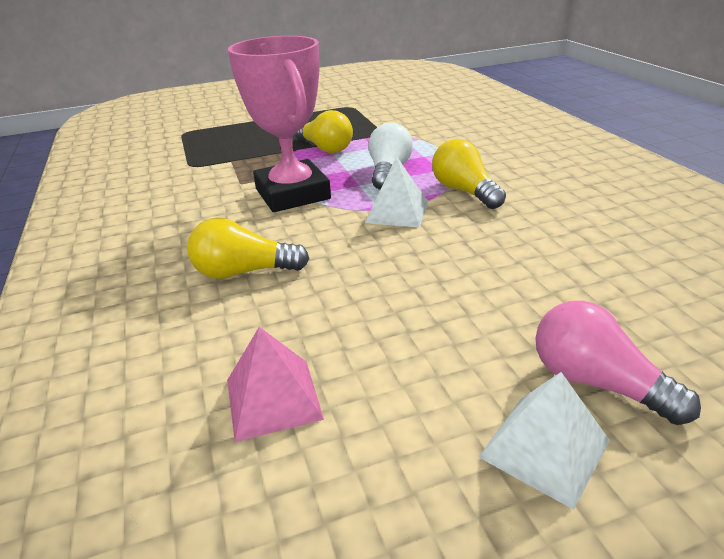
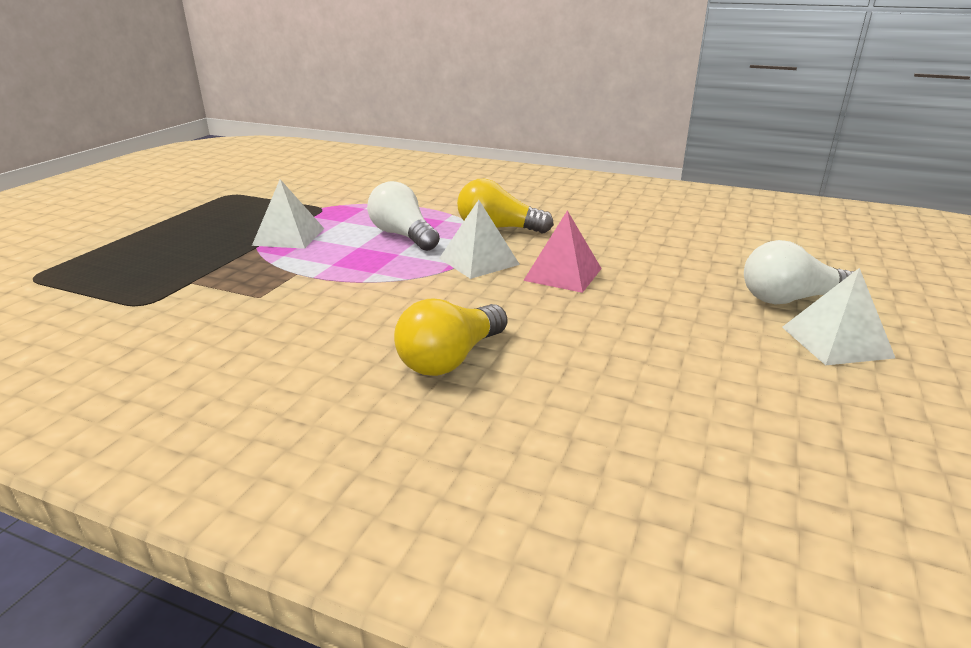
camera: 50 degrees left, 5 degrees down
pink pyramid [227,327,324,442] -> pink pyramid moved to [523,210,602,293]
pink trophy [228,36,331,212] -> none
yellow light bulb [294,110,353,153] -> white pyramid [252,179,324,249]
pink light bulb [536,301,701,425] -> white light bulb [744,240,854,305]

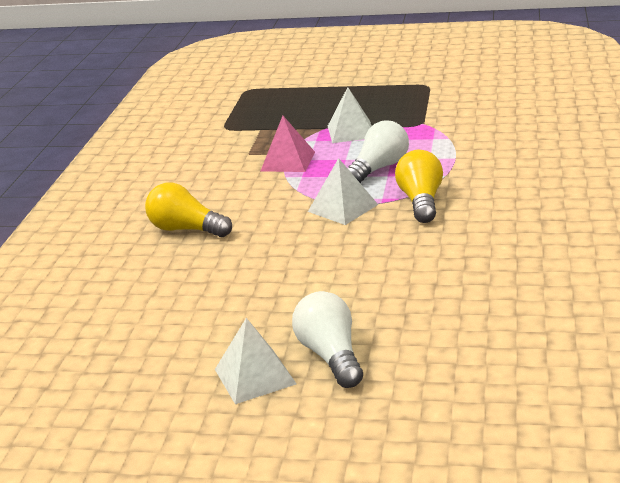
camera: 80 degrees right, 0 degrees up
pink pyramid [523,210,602,293] -> pink pyramid moved to [261,116,315,172]

